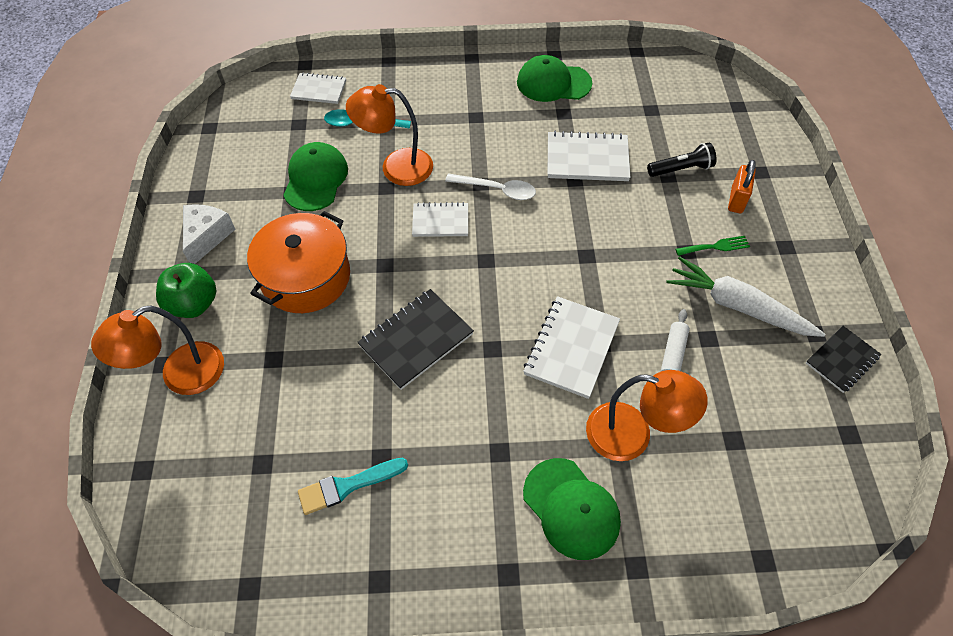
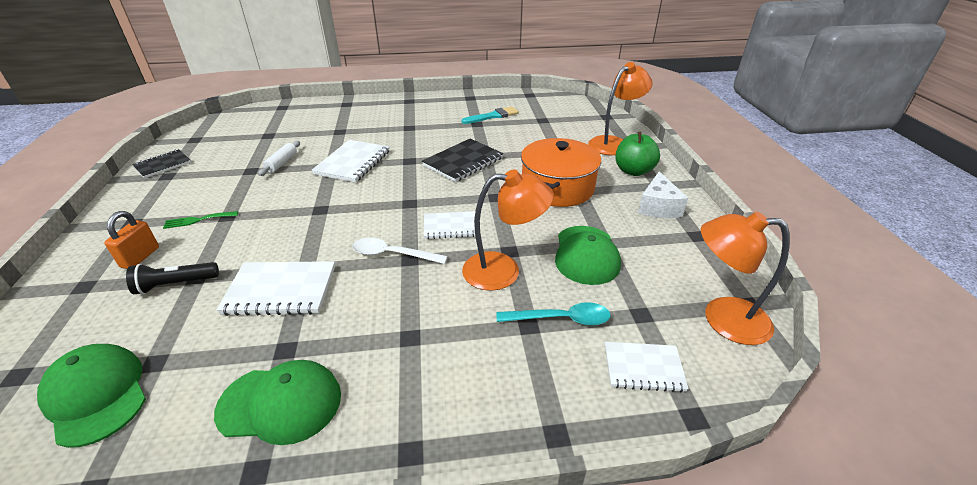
camera: 175 degrees right, 20 degrees down
green cap [523,458,621,560] -> green cap moved to [37,344,146,448]
orange lamp [586,370,708,461] -> orange lamp moved to [701,212,790,345]
white carrot [666,257,825,337] -> none

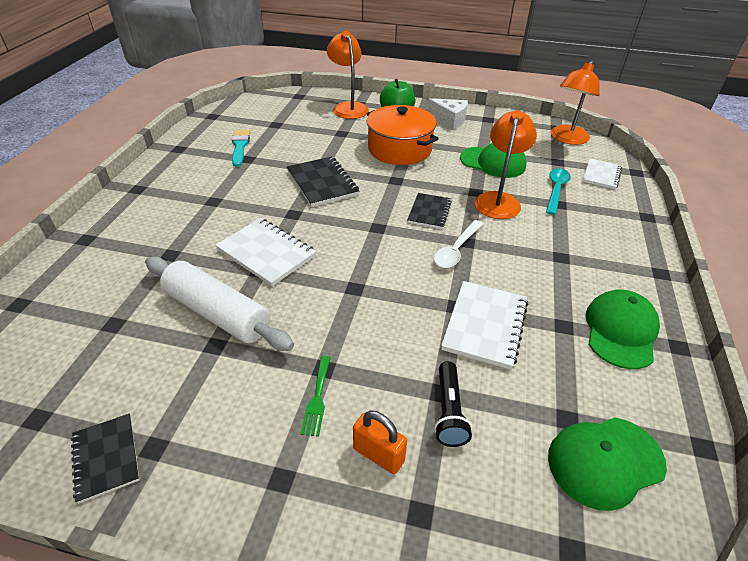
camera: 70 degrees left, 5 degrees up
white rolling pin [258,141,300,176] -> white rolling pin [145,257,294,351], size x2.08
white notebook [424,211,475,239] -> black notebook [407,193,452,229]

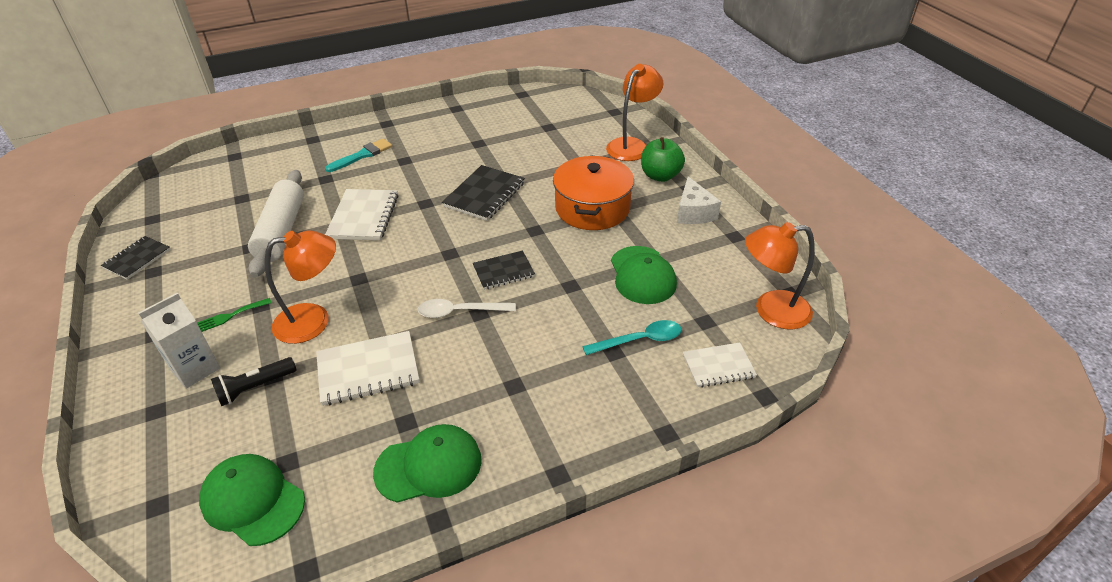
camera: 55 degrees right, 0 degrees up
turquoise brush [232,130,250,167] -> turquoise brush moved to [325,138,392,172]
orange padlock [353,410,407,474] -> white carton [138,293,220,389]
orange lamp [475,110,537,219] -> orange lamp moved to [265,231,336,344]

